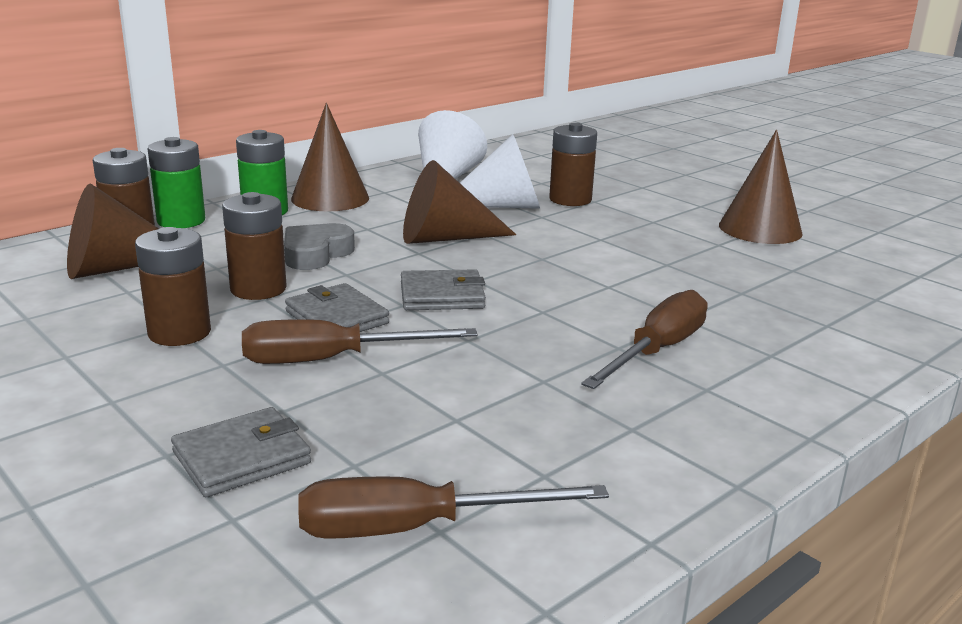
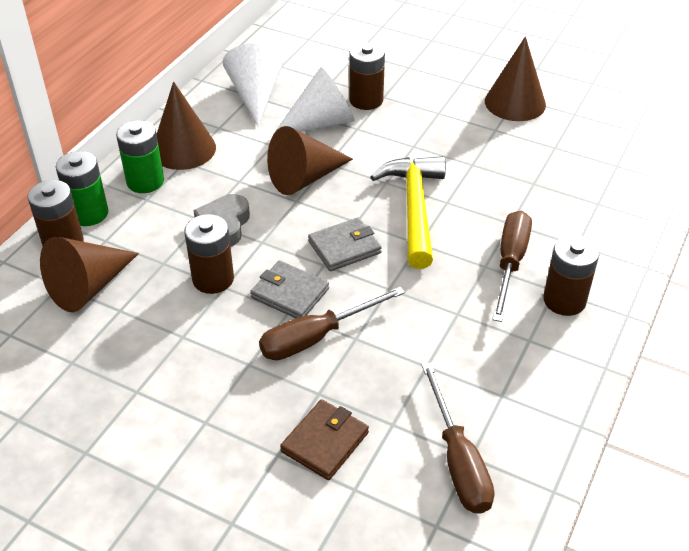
camera: 20 degrees left, 20 degrees up
brown battery [135,227,211,346] -> brown battery moved to [543,235,599,316]
grey wallet [171,407,311,497] -> brown wallet [280,399,369,480]
brown screwdriver [298,476,609,539] -> brown screwdriver turned 75 degrees counterclockwise [421,362,495,514]
none -> yellow hammer [370,156,446,269]

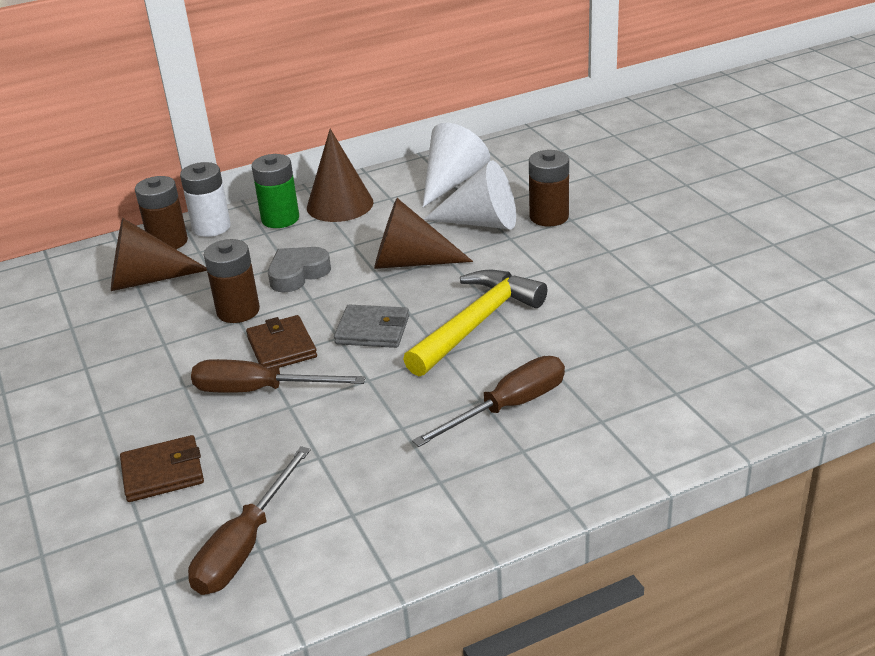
camera: 40 degrees right, 10 degrees down
green battery [56,151,109,226] -> white battery [180,162,231,237]
grey wallet [250,260,329,318] -> brown wallet [246,315,317,369]
brown cone [485,36,546,121] -> none
brown battery [543,235,599,316] -> none

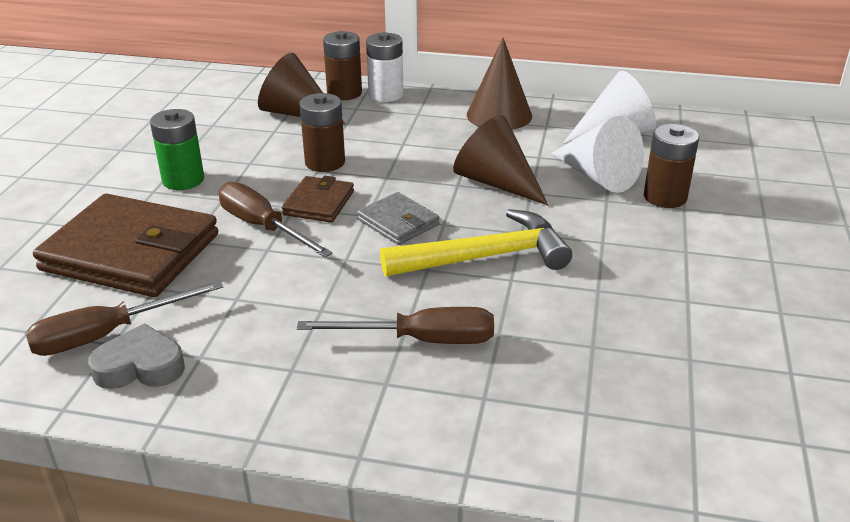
camera: 35 degrees right, 0 degrees up
brown wallet [120,435,204,502] -> brown wallet [33,194,218,297], size x2.02
green battery [252,154,299,228] -> green battery moved to [150,109,204,190]
grey heart [268,247,331,292] -> grey heart moved to [88,323,185,389]

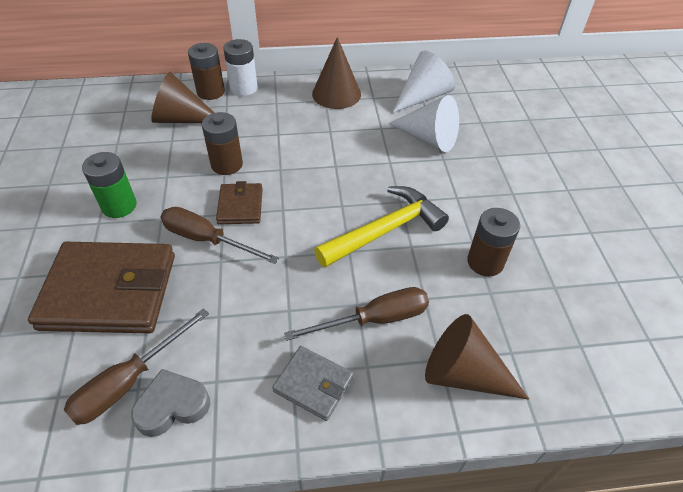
camera: 20 degrees left, 15 degrees up
grey wallet [357,192,440,245] -> grey wallet moved to [272,346,353,421]
brown cone [453,115,548,205] -> brown cone moved to [425,314,529,400]
brown battery [644,124,699,208] -> brown battery moved to [467,208,520,276]

